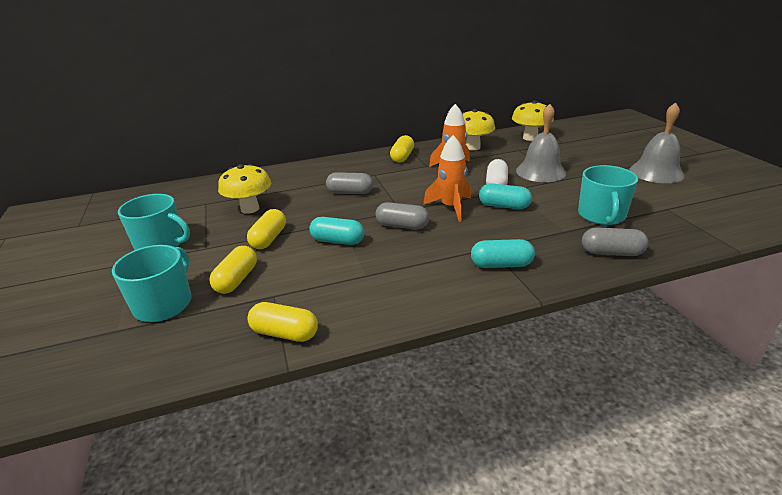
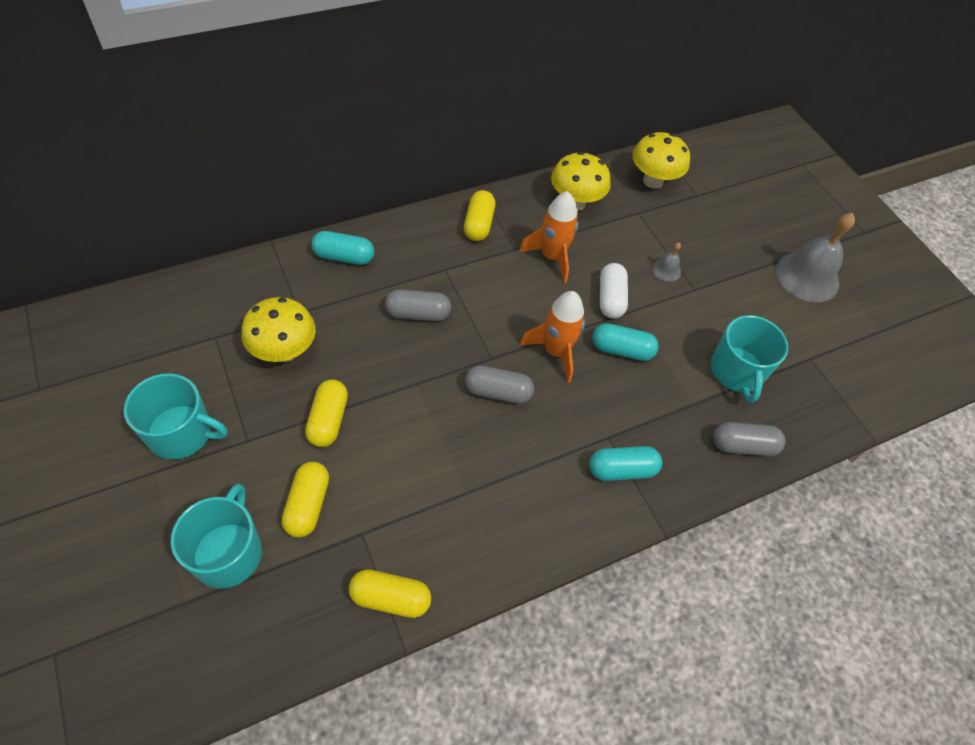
camera: 15 degrees left, 25 degrees up
turquoise capsule [309,217,365,245] -> turquoise capsule moved to [311,231,374,265]
grey bell [516,104,566,182] -> grey bell [653,243,681,282], size x0.45

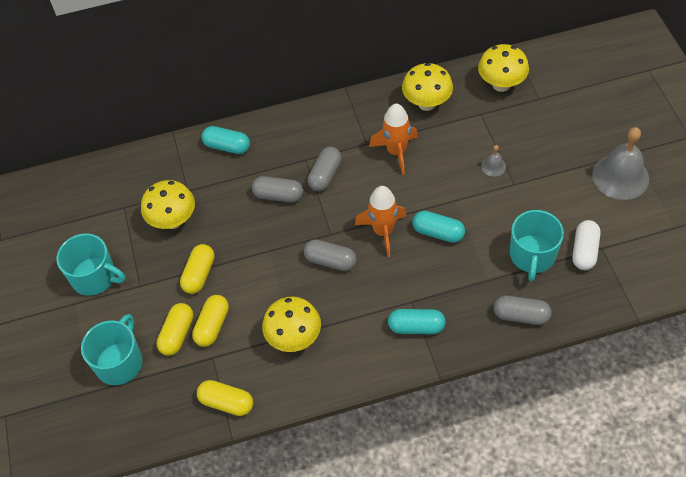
camera: 20 degrees right, 0 degrees up
yellow capsule [464,190,495,241] -> yellow capsule moved to [192,295,229,347]
white capsule [600,263,628,319] -> white capsule moved to [573,220,600,270]
none -> yellow mushroom [262,297,321,352]
none -> grey capsule [308,147,342,191]

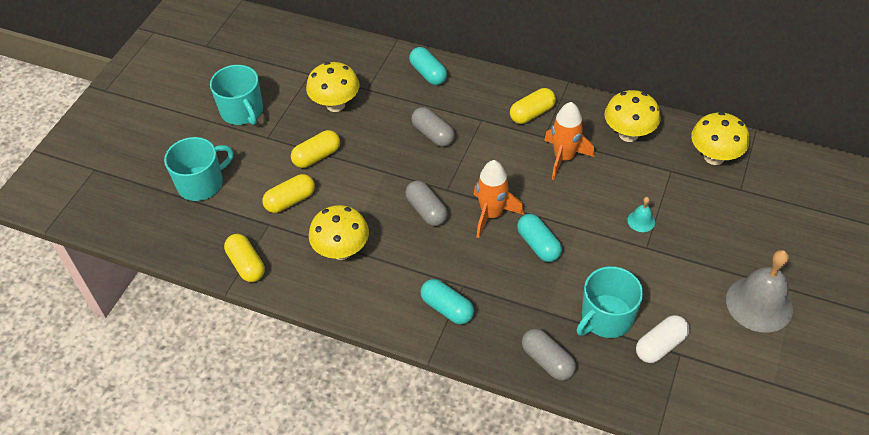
camera: 35 degrees right, 5 degrees down
yellow capsule [156,303,193,356] -> yellow capsule moved to [510,88,556,124]
grey capsule [308,147,342,191] -> none
grey bell [481,145,506,177] -> turquoise bell [627,197,655,232]

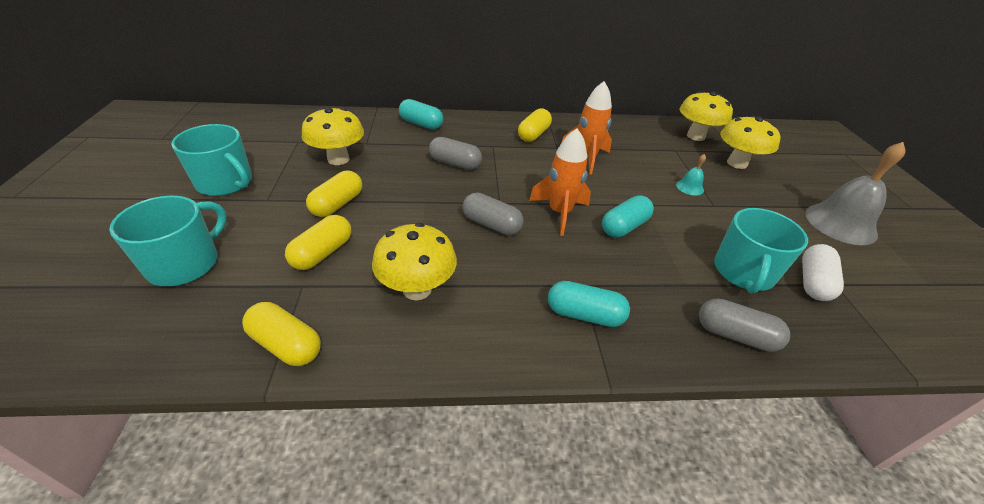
camera: 30 degrees left, 10 degrees down
turquoise capsule [517,214,562,262] -> turquoise capsule turned 75 degrees counterclockwise [602,195,654,238]
yellow mushroom [604,90,661,142] -> yellow mushroom moved to [720,116,780,169]

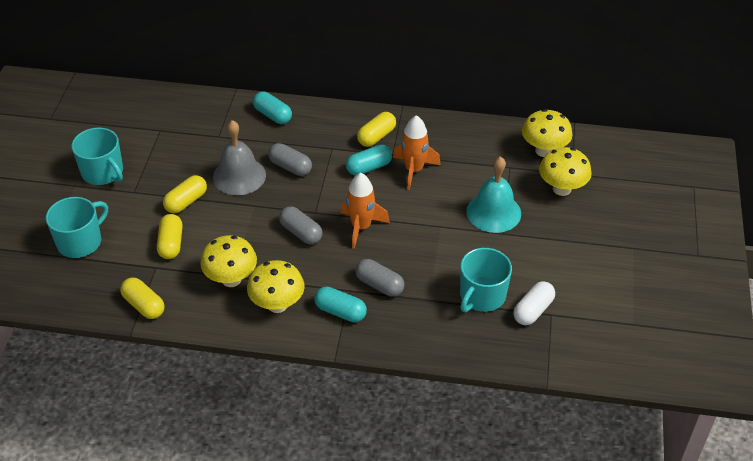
camera: 15 degrees right, 5 degrees up
yellow capsule [285,215,351,270] -> yellow capsule turned 45 degrees counterclockwise [157,214,183,259]
yellow mushroom [302,108,364,165] -> yellow mushroom moved to [247,260,304,313]
turquoise capsule [602,195,654,238] -> turquoise capsule moved to [346,145,392,176]
turquoise bell [676,154,706,196] -> turquoise bell [466,157,521,233], size x2.22
grey capsule [699,299,790,352] -> grey capsule moved to [355,259,405,297]
grey bell [805,142,906,245] -> grey bell moved to [213,120,266,195]

